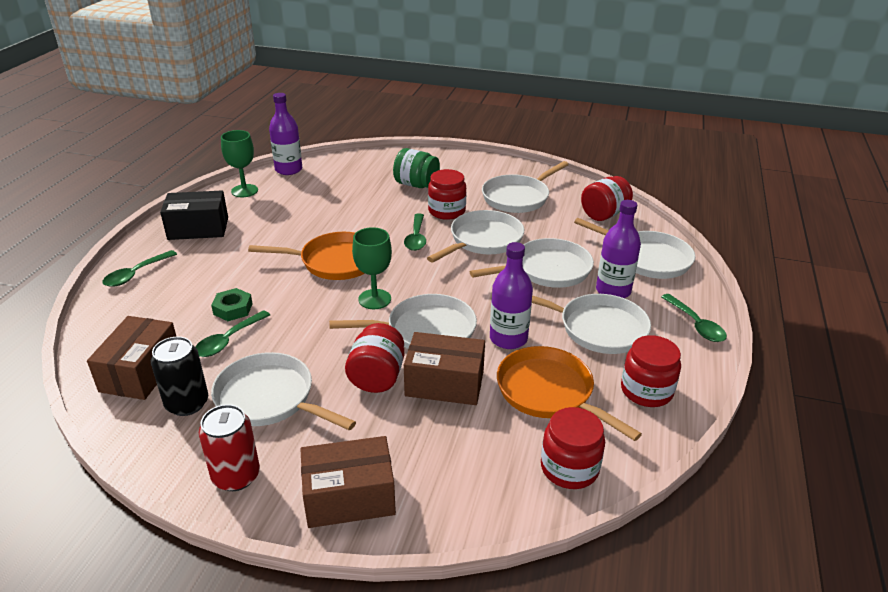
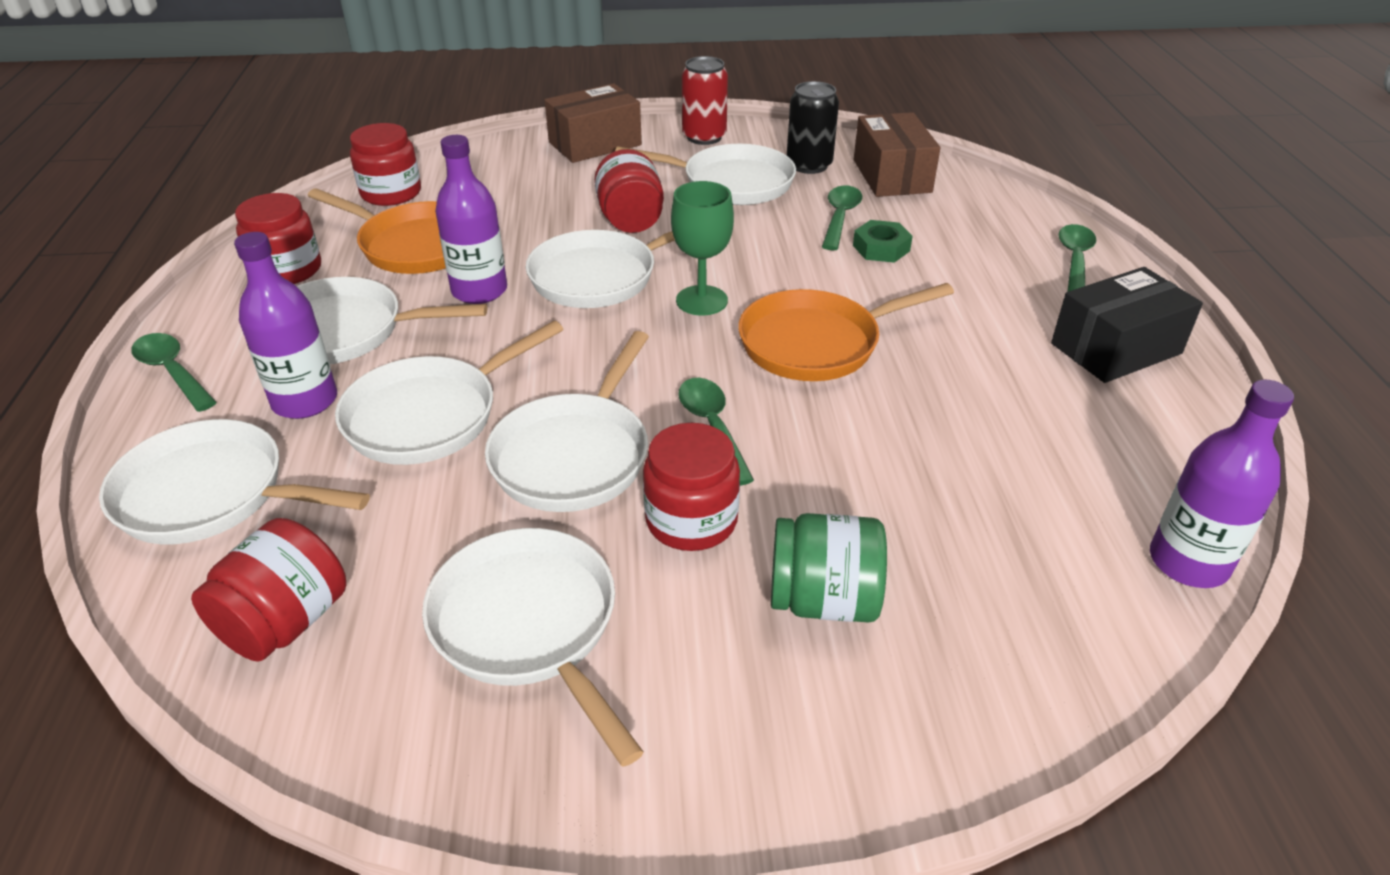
camera: 160 degrees right, 5 degrees up
green goblet [221,130,258,197] -> none
brown box [404,332,485,405] -> none
white pan [482,161,569,213] -> white pan turned 60 degrees counterclockwise [422,528,644,767]

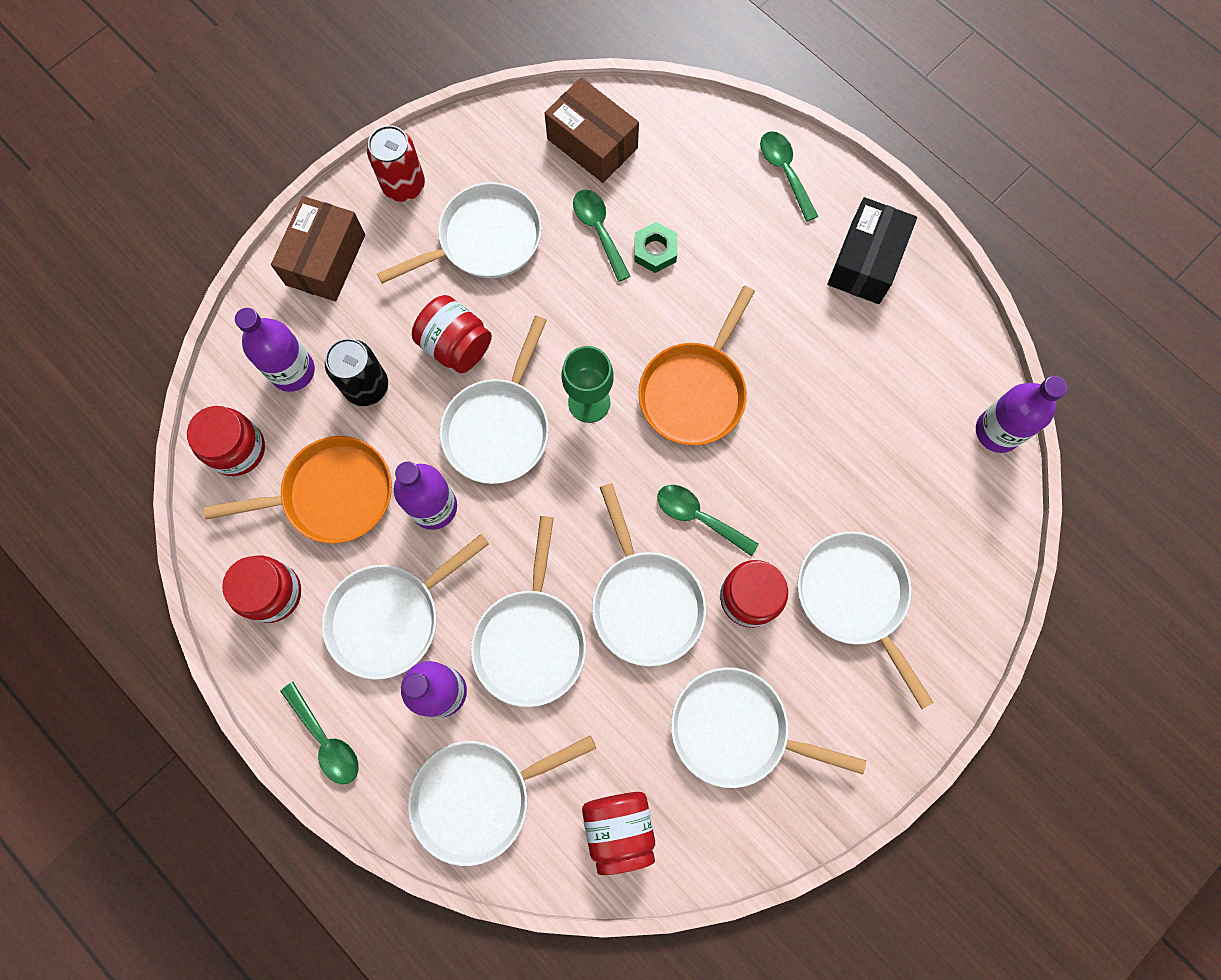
camera: 40 degrees left, 35 degrees up
green spoon [131,333,217,412] -> green spoon turned 135 degrees counterclockwise [280,682,359,784]
green jar [771,513,887,622] -> white pan [797,531,934,709]
black can [787,81,839,174] -> black can moved to [325,338,388,406]
none -> purple bottle [235,308,315,392]

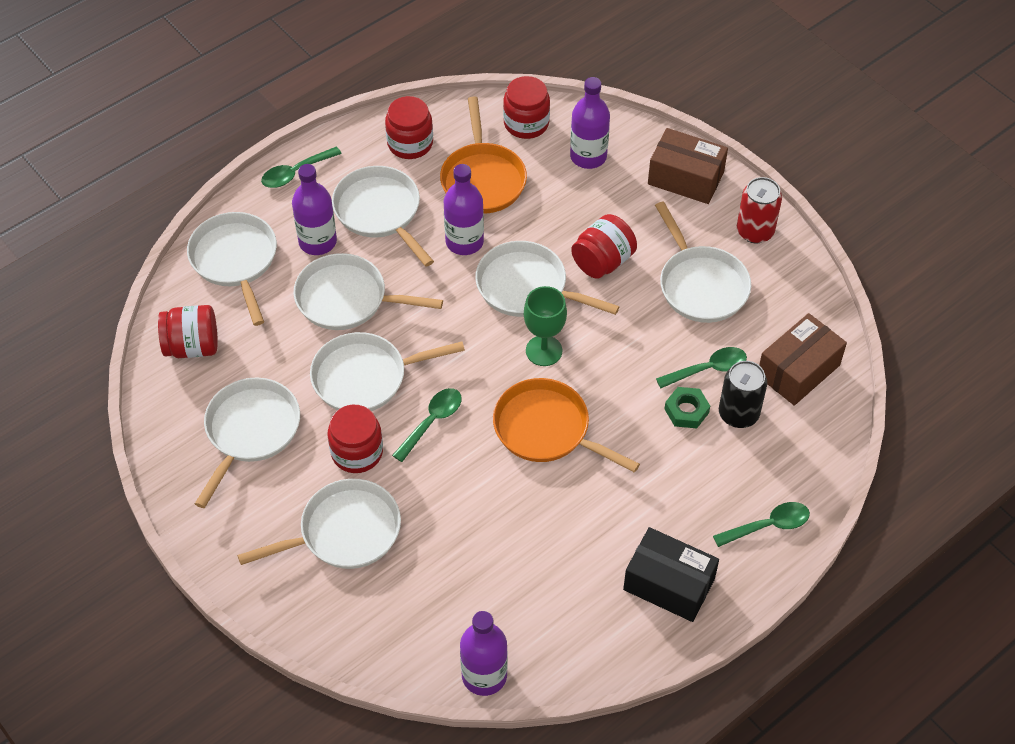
camera: 95 degrees right, 20 degrees down
black can [325,338,388,406] -> black can moved to [719,361,767,428]

